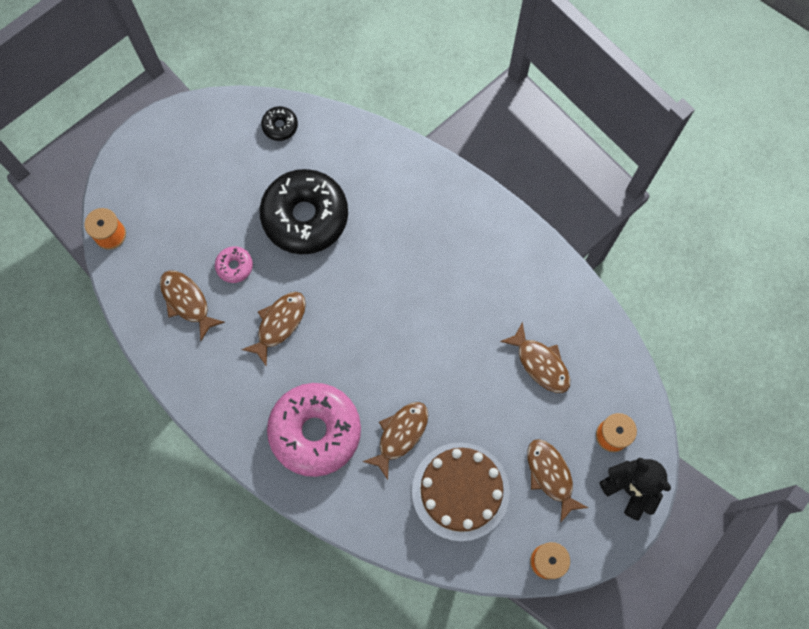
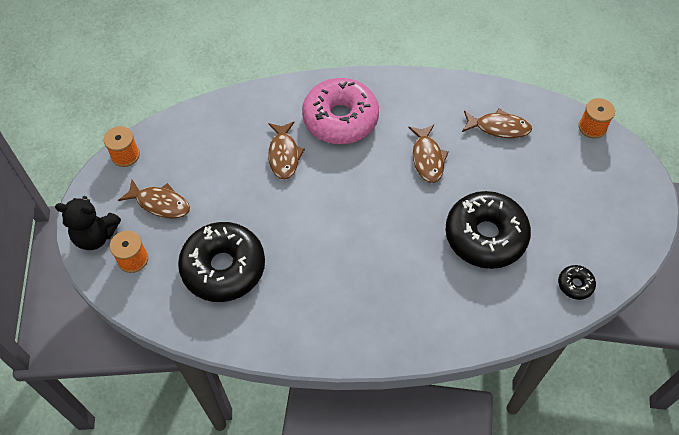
camera: 140 degrees right, 15 degrees down
pink donut [215,246,253,283] -> none
brown cake [412,442,510,541] -> none
brown fish [500,322,570,393] -> black donut [178,222,265,302]

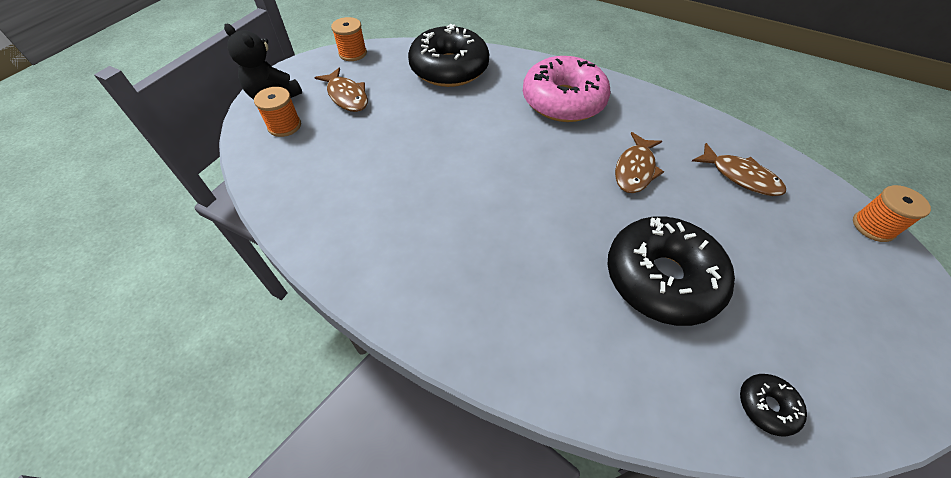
camera: 30 degrees right, 5 degrees down
black donut [178,222,265,302] -> black donut moved to [408,24,489,87]
brown fish [268,122,305,179] -> none

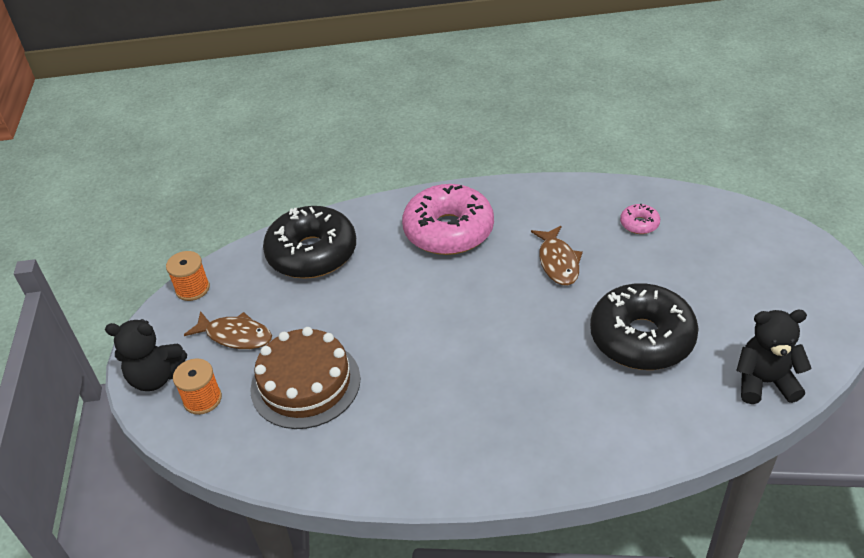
camera: 30 degrees left, 10 degrees down
brown fish [692,143,786,196] -> pink donut [620,204,660,234]
black donut [740,374,807,436] -> black teddy bear [736,310,812,404]
orange spool [853,185,931,242] -> none
none -> brown cake [250,327,361,429]

